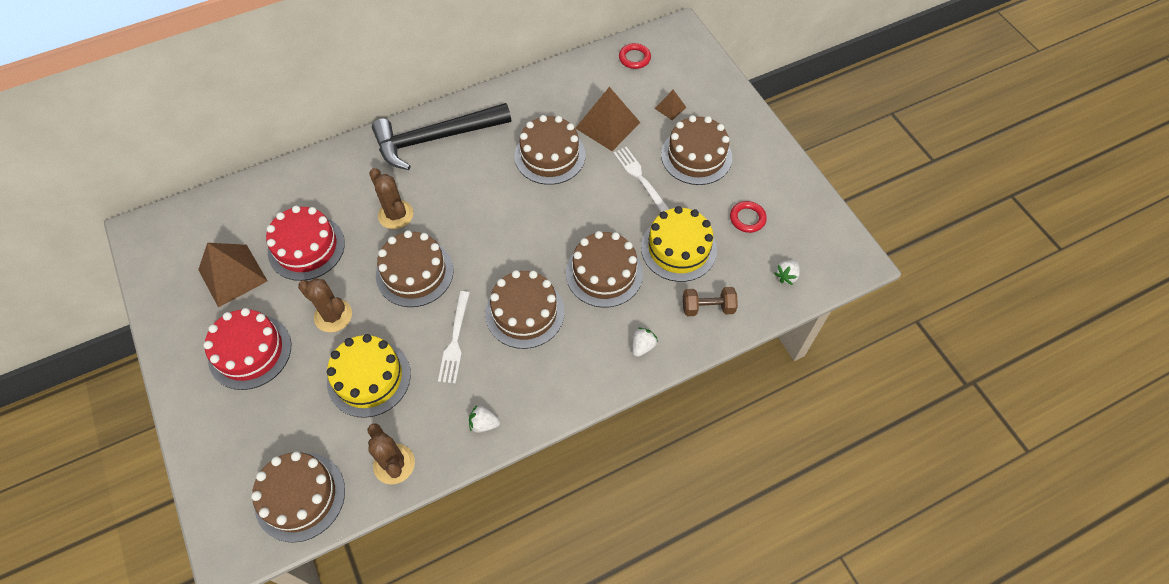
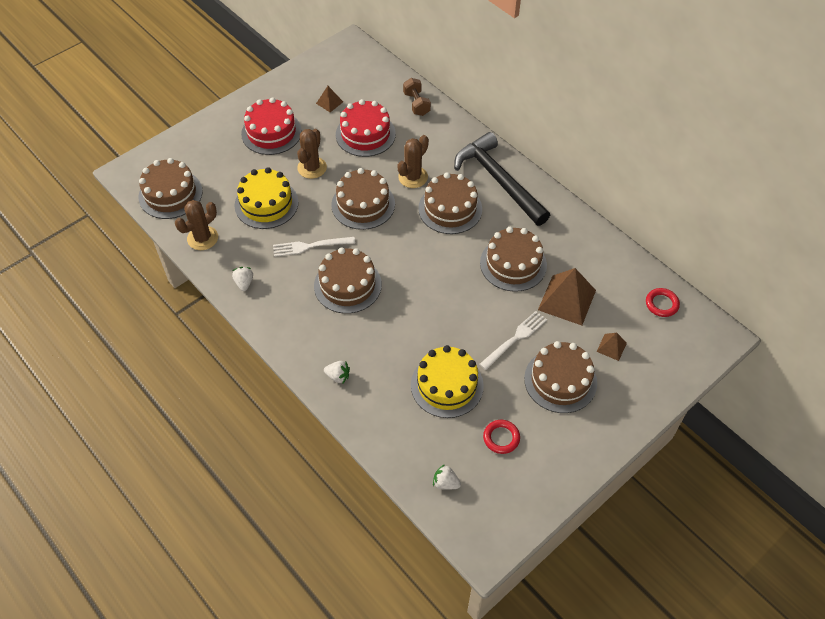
camera: 75 degrees right, 5 degrees down
brown pyramid [198,243,267,308] -> brown pyramid [316,86,343,112], size x0.49
brown cake [566,231,643,308] -> brown cake moved to [418,172,482,234]
brown dumbbell [683,287,738,316] -> brown dumbbell moved to [403,78,431,116]

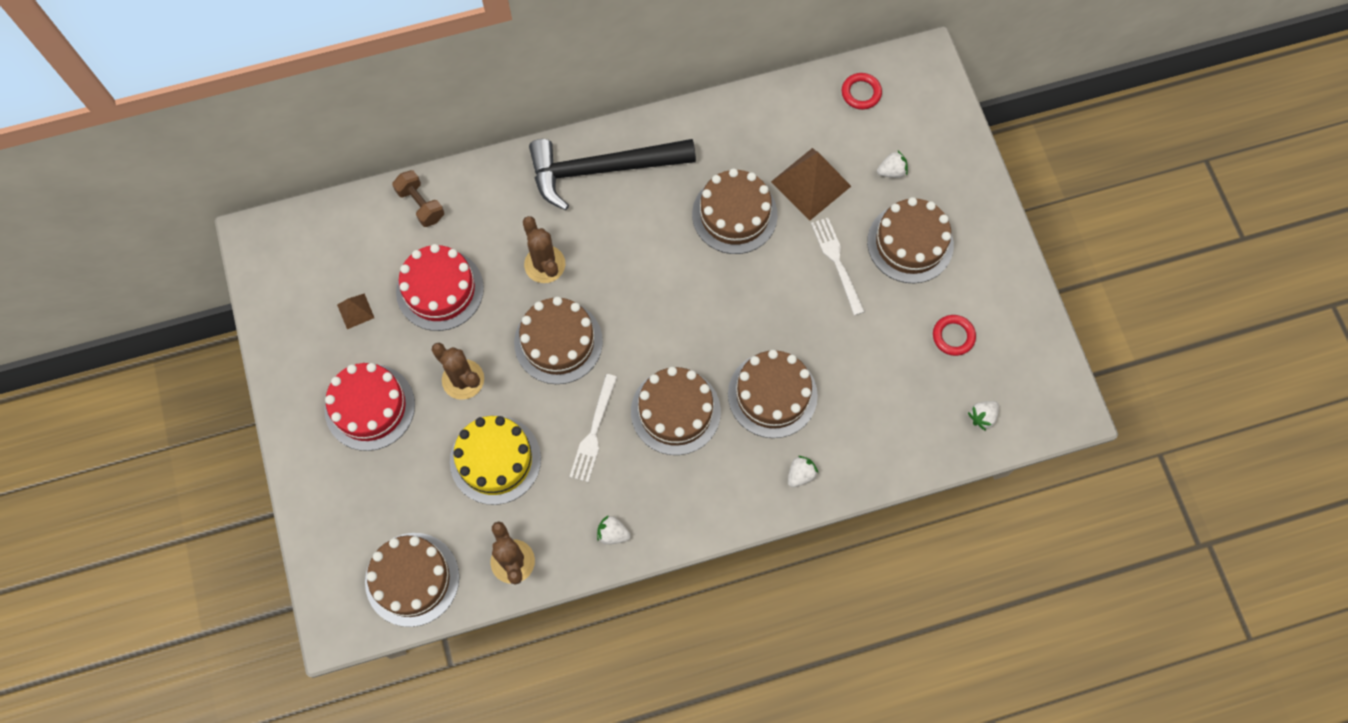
camera: 65 degrees left, 15 degrees up
brown dumbbell [403,78,431,116] -> brown dumbbell turned 45 degrees clockwise [392,170,444,227]
yellow cake [411,345,484,418] -> none
brown cake [418,172,482,234] -> brown cake moved to [728,350,818,438]
brown pyramid [596,333,627,361] -> white strawberry [877,151,908,178]

